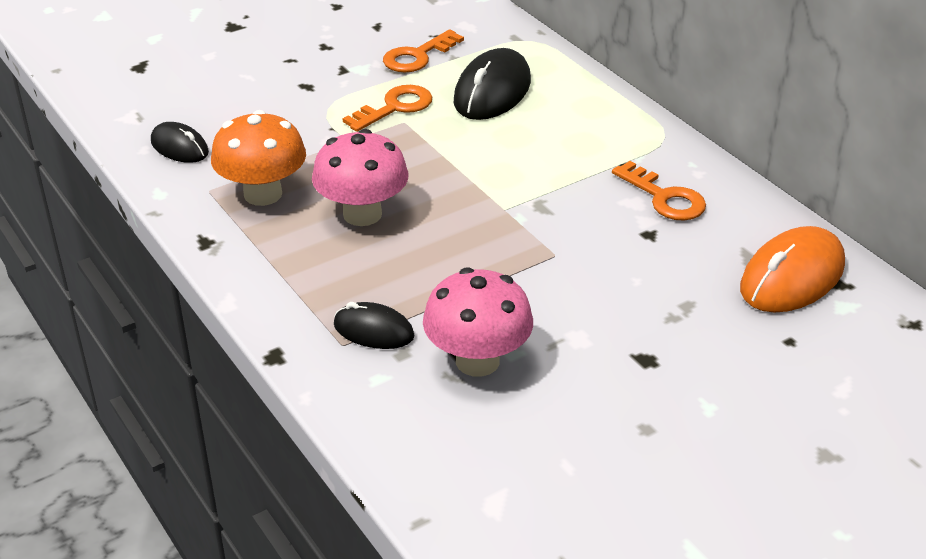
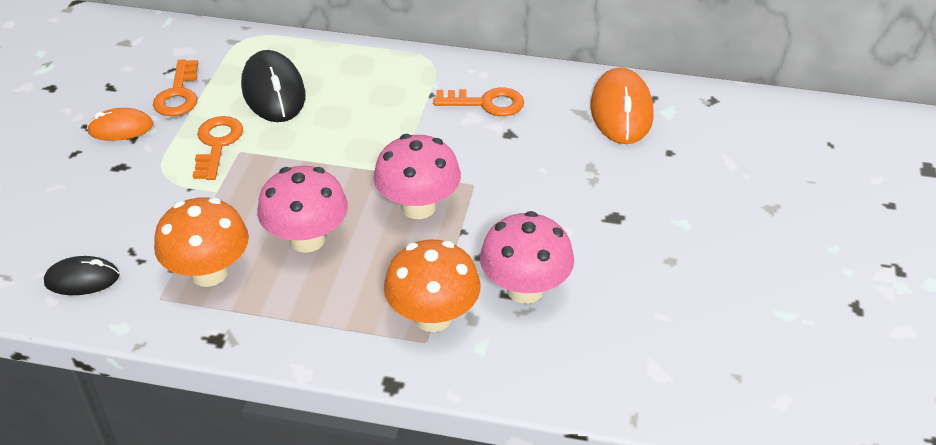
camera: 45 degrees left, 5 degrees up
black mouse [334,302,414,349] -> orange mushroom [384,240,481,332]
none -> orange mouse [87,108,153,141]
none -> pink mushroom [374,134,461,219]

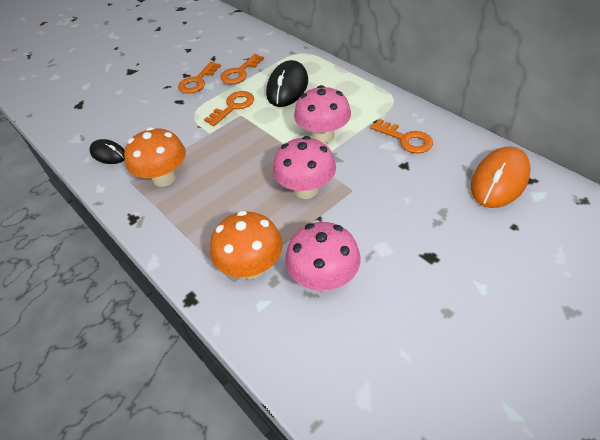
camera: 40 degrees right, 5 degrees up
orange mouse [87,108,153,141] -> orange key [178,62,221,94]
pink mushroom [257,166,348,253] -> pink mushroom moved to [294,85,351,143]

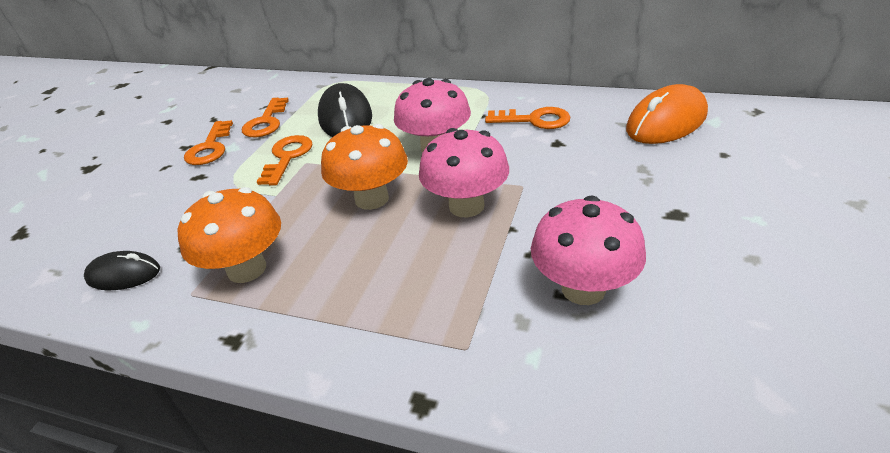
camera: 30 degrees left, 10 degrees down
orange mushroom [210,211,282,279] -> orange mushroom moved to [321,124,408,210]
orange mouse [471,147,531,208] -> orange mouse turned 45 degrees clockwise [626,84,708,144]

